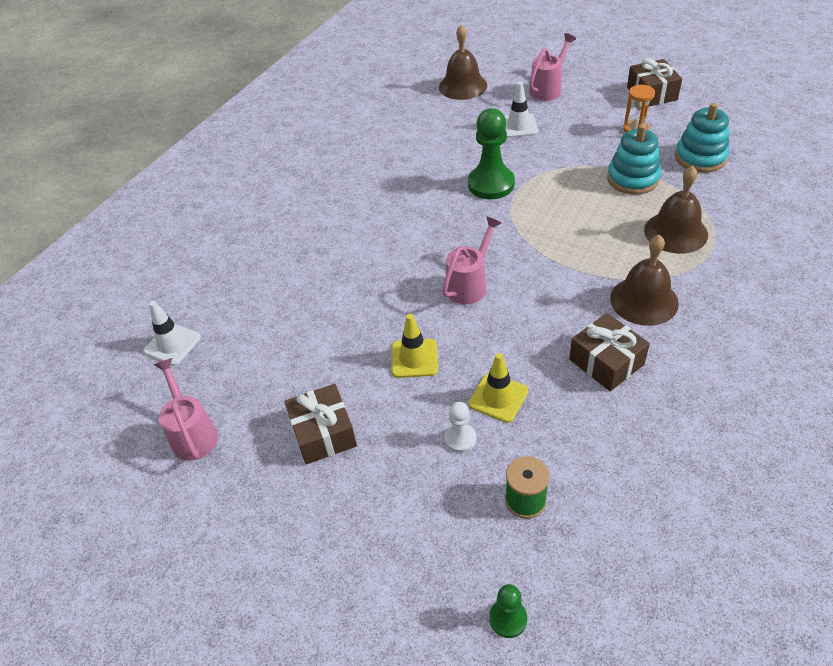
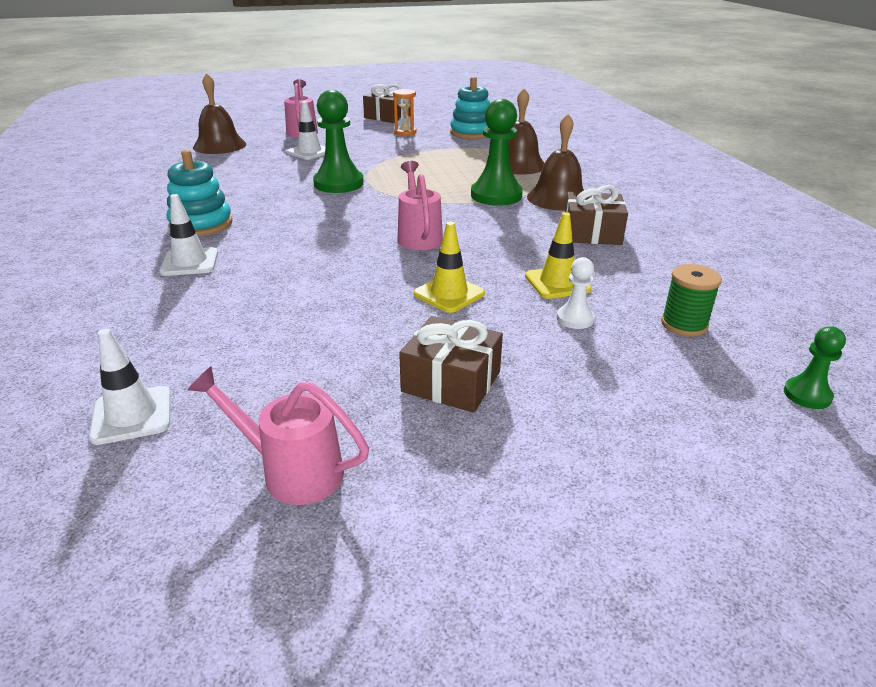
camera: 50 degrees left, 15 degrees down
turquoise stacking toy [607,124,661,195] -> turquoise stacking toy moved to [167,150,232,236]
none -> white traffic cone [159,194,218,276]
none -> green pawn [471,99,523,206]

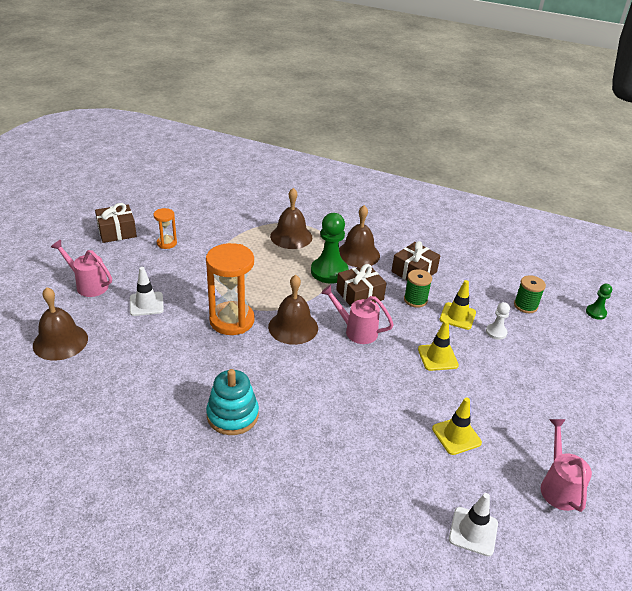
camera: 55 degrees left, 5 degrees up
white traffic cone [159,194,218,276] -> none
pink watering can [188,367,369,505] -> pink watering can turned 120 degrees clockwise [541,419,592,512]
green pawn [313,90,364,193] -> orange hourglass [206,243,255,335]
brown gift [399,316,503,413] -> brown gift moved to [336,264,387,307]
turquoise stacking toy [450,76,490,139] -> none
none -> brown bell [268,275,318,345]
none -> green spool [404,269,432,308]
none -> yellow traffic cone [432,398,482,455]

